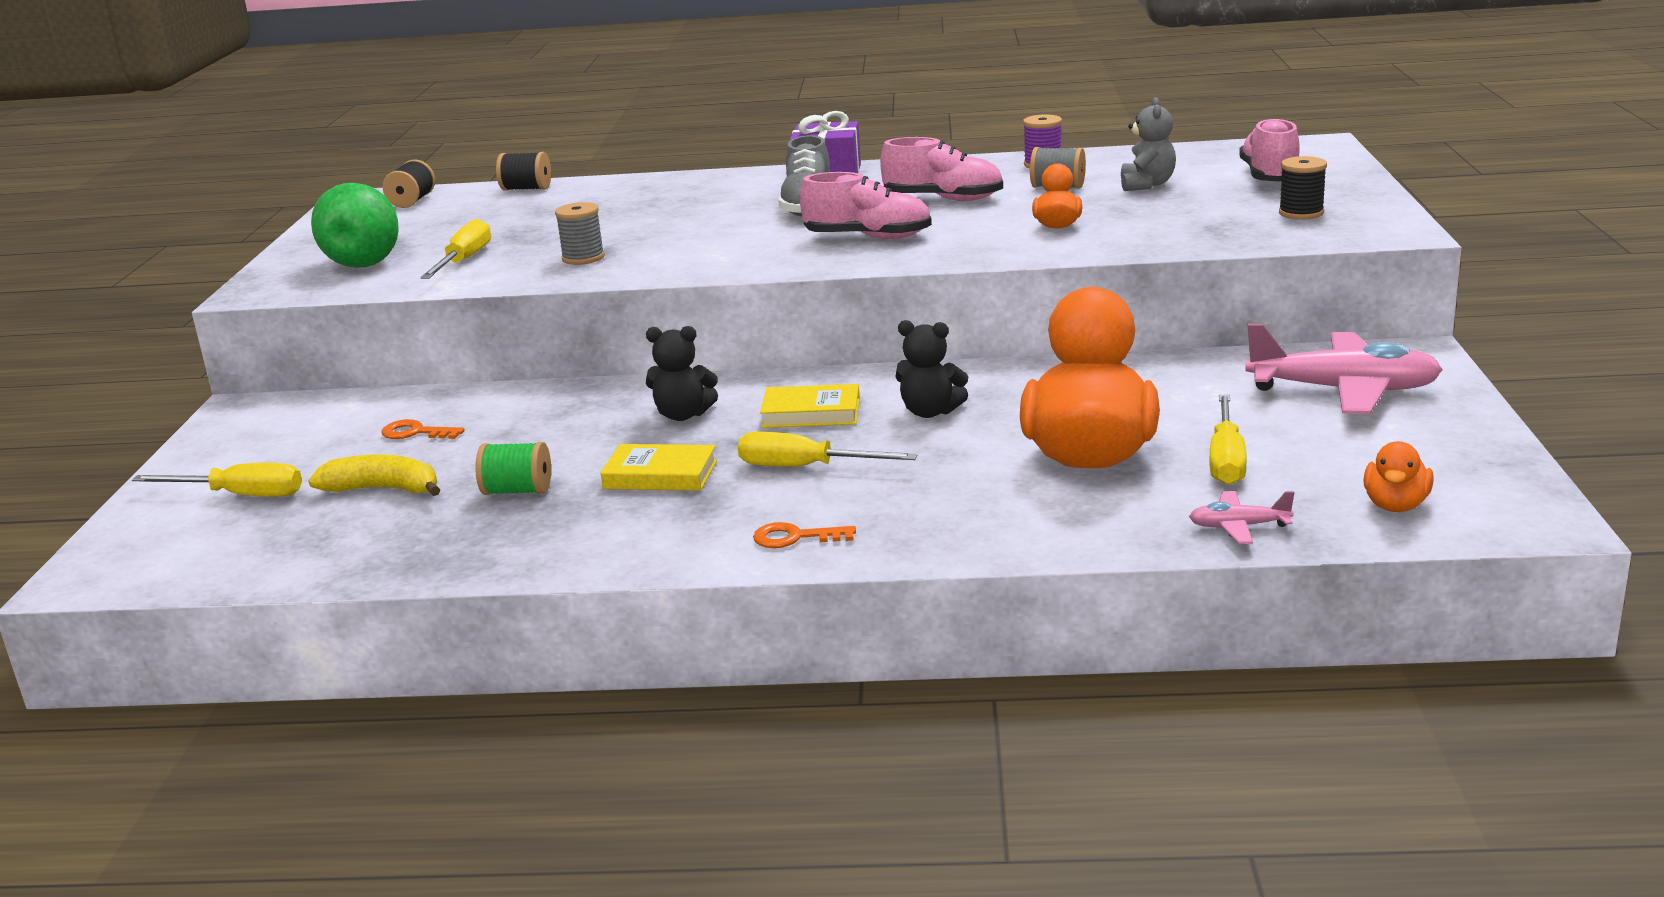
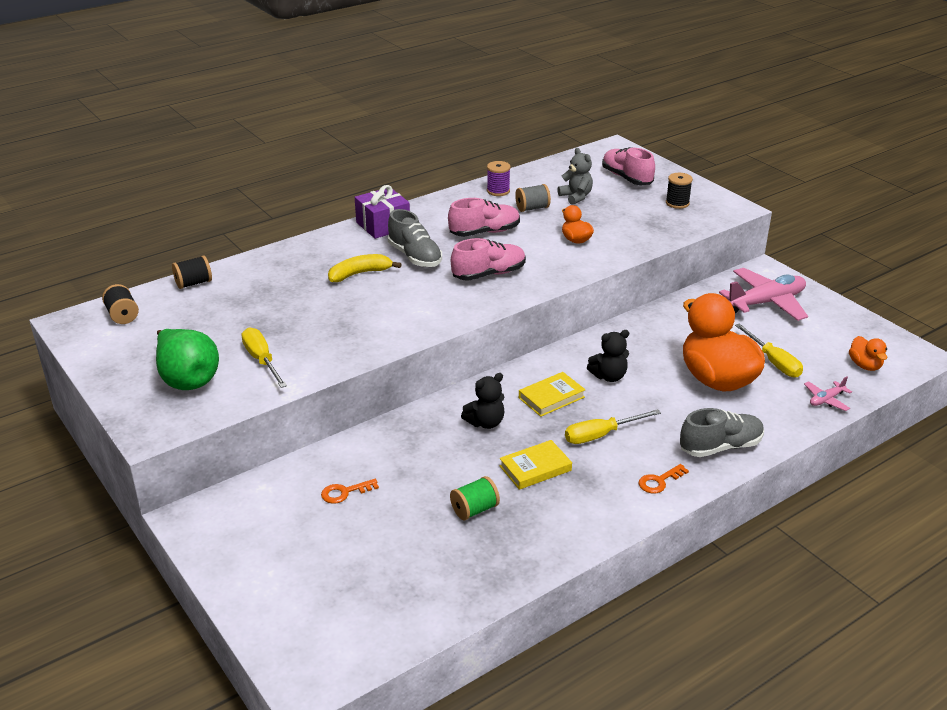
camera: 40 degrees left, 10 degrees up
yellow screwdriver [132,463,302,497] -> none
yellow banana [308,454,440,496] -> yellow banana moved to [328,254,401,282]
grey spool [555,202,605,265] -> none
none -> grey shoe [680,408,764,457]

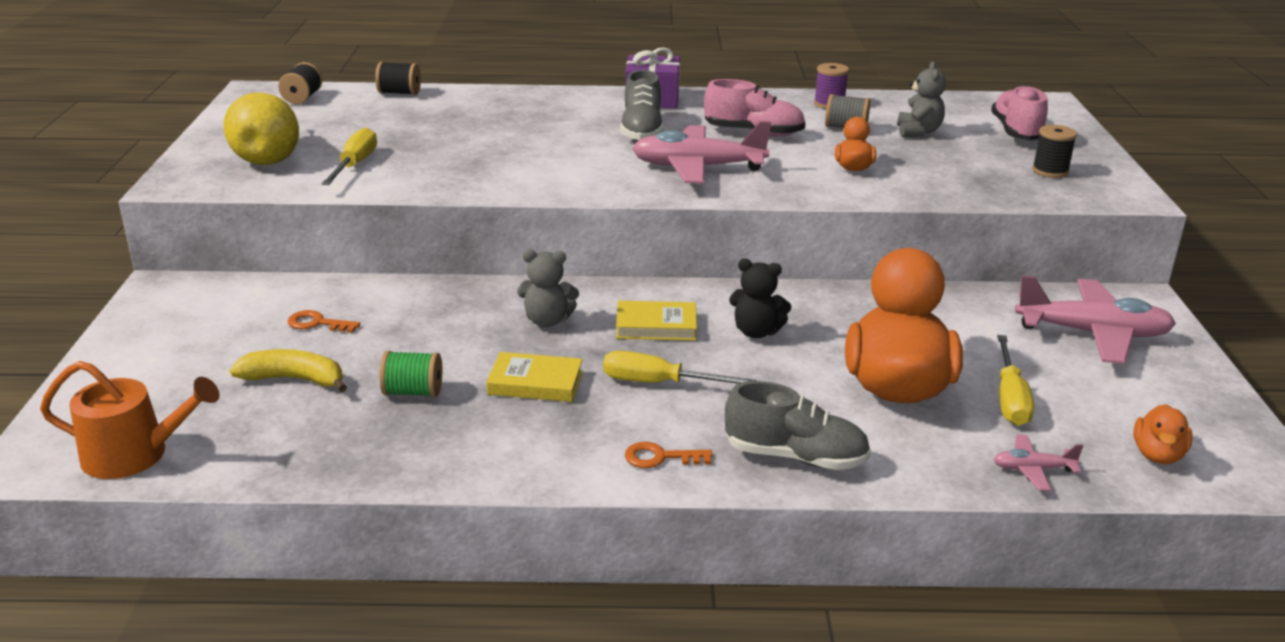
camera: 35 degrees right, 5 degrees down
green pear [156,329,219,390] -> yellow pear [224,93,299,165]
yellow banana [328,254,401,282] -> yellow banana moved to [229,349,347,392]
pink shoe [451,238,526,281] -> pink plane [632,121,771,184]
black teddy bear [461,373,504,429] -> grey teddy bear [517,249,579,327]
none -> orange watering can [40,361,220,479]

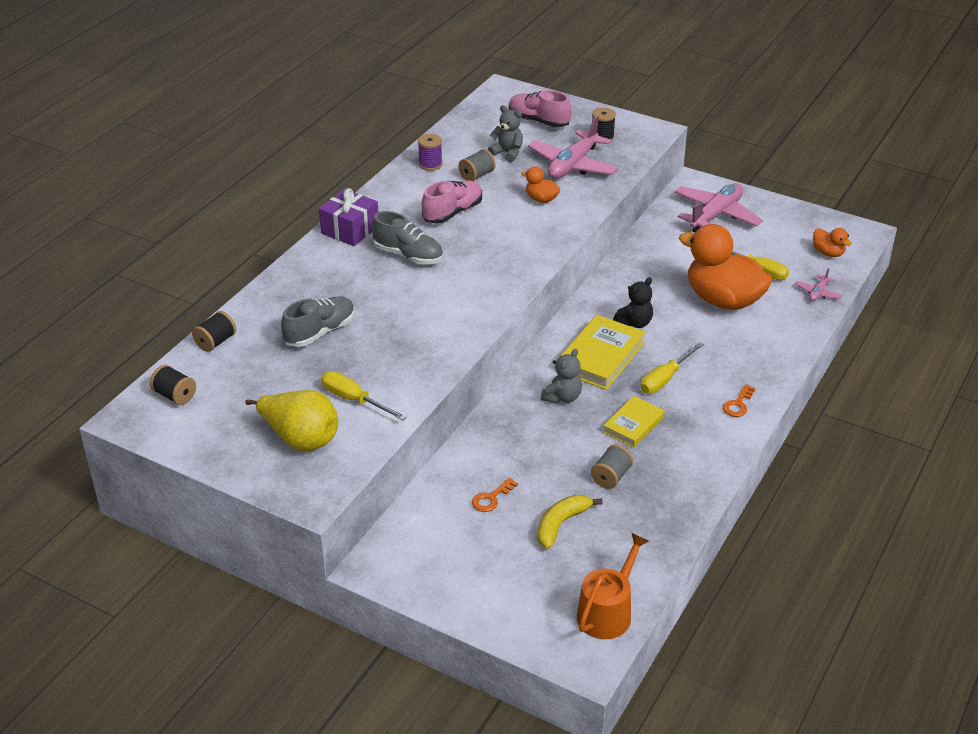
camera: 60 degrees left, 10 degrees up
green spool [379,351,442,397] -> grey spool [591,444,633,489]
yellow book [616,301,697,341] -> yellow book [557,315,646,390], size x1.60
pink plane [632,121,771,184] -> pink plane moved to [528,116,618,179]
grey shoe [725,381,871,470] -> grey shoe moved to [281,296,355,347]

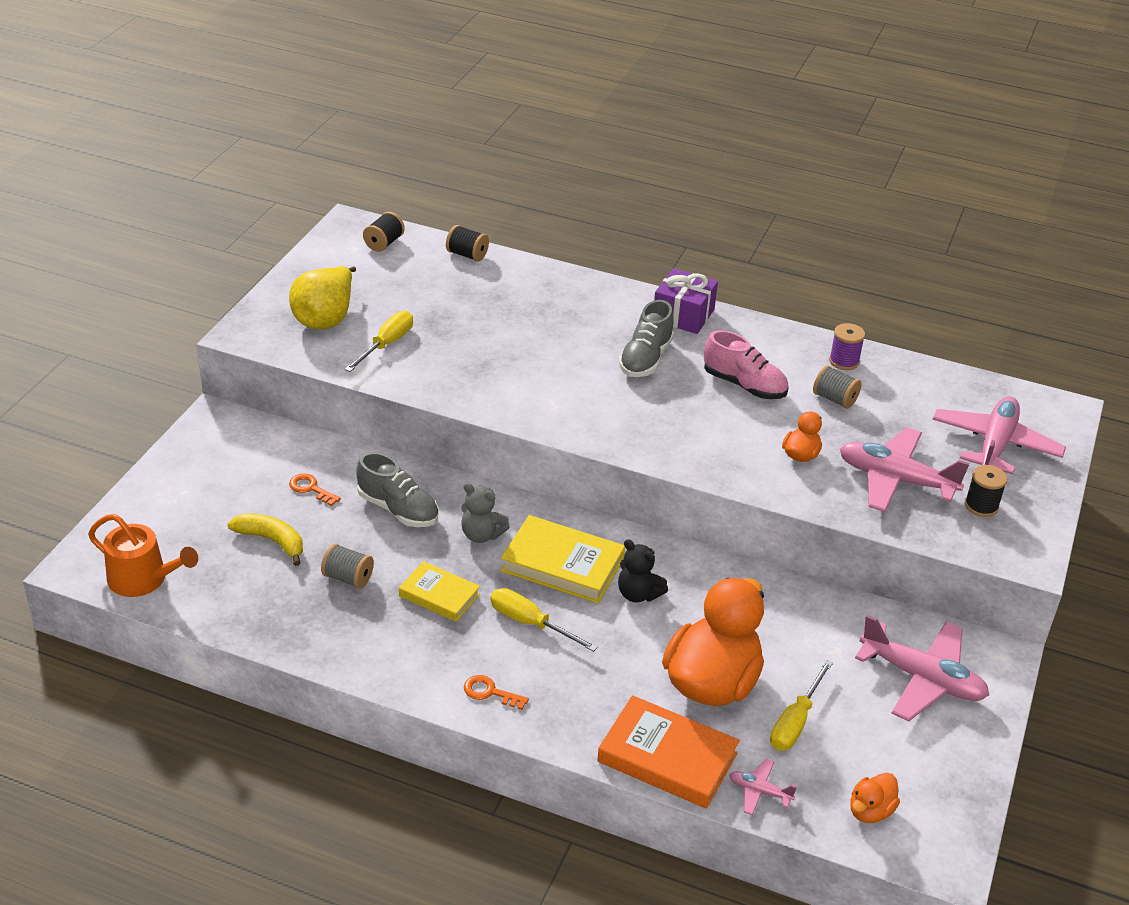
camera: 80 degrees right, 0 degrees up
grey shoe [281,296,355,347] -> grey shoe moved to [356,452,439,527]
grey teddy bear [488,105,523,162] -> none
pink shoe [509,90,572,127] -> pink plane [933,396,1066,474]
none -> orange book [597,695,740,809]

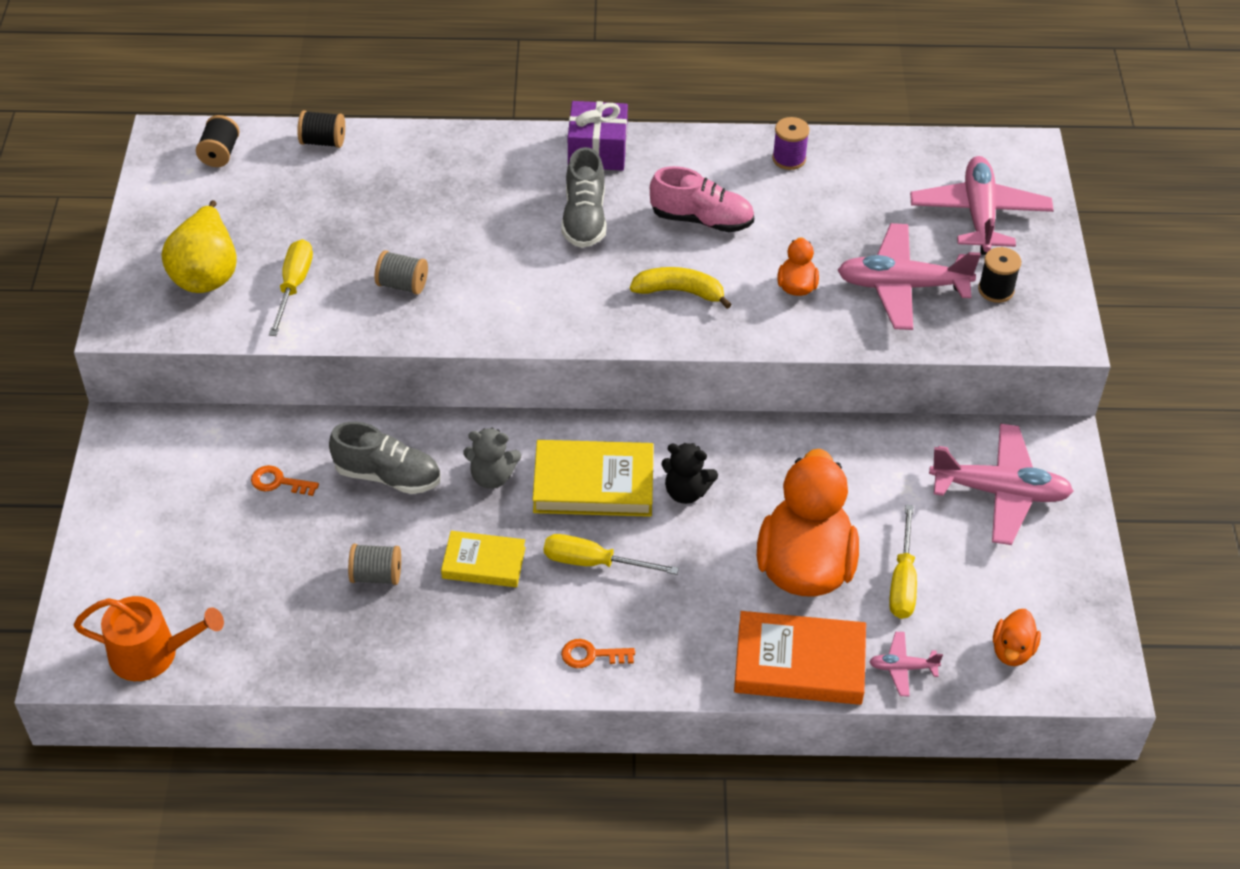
camera: 20 degrees left, 10 degrees up
yellow banana [227,513,303,566] -> yellow banana moved to [630,267,732,309]
grey spool [813,366,862,409] -> grey spool moved to [375,250,428,295]

